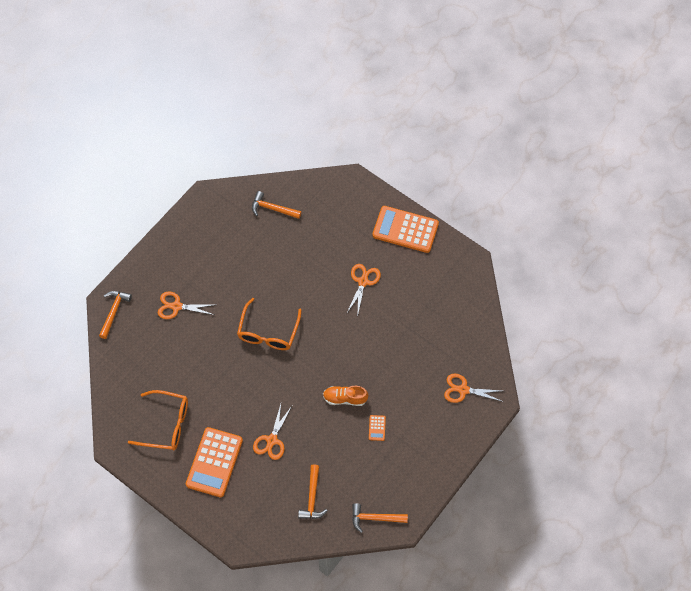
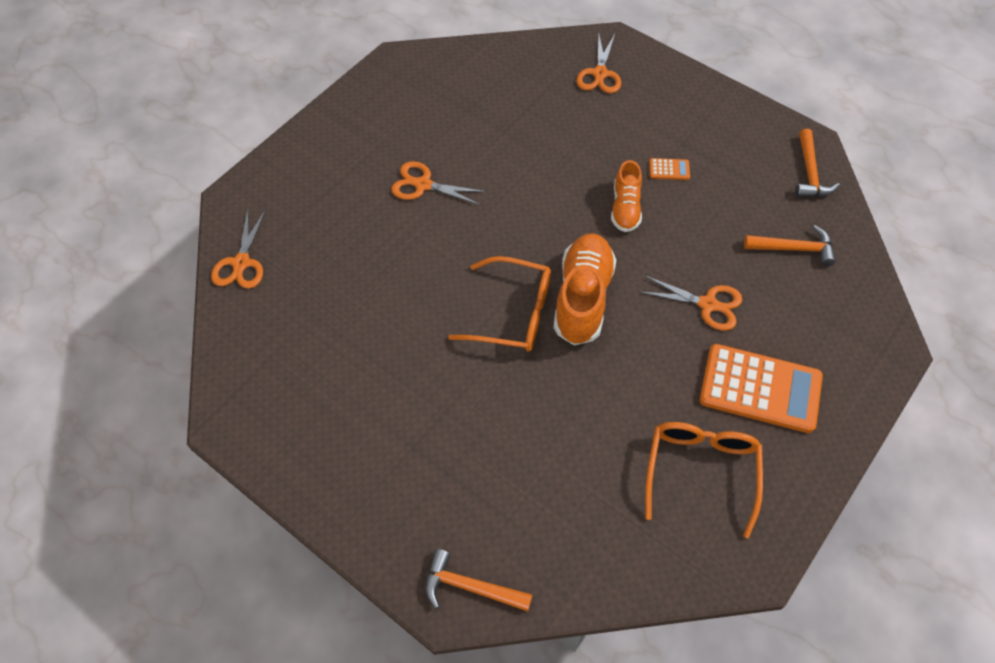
camera: 90 degrees left, 5 degrees down
orange scissors [158,292,214,319] -> orange scissors moved to [211,208,266,289]
orange hammer [252,191,301,219] -> none
orange calculator [372,206,439,253] -> none
none -> orange shoe [553,234,616,346]

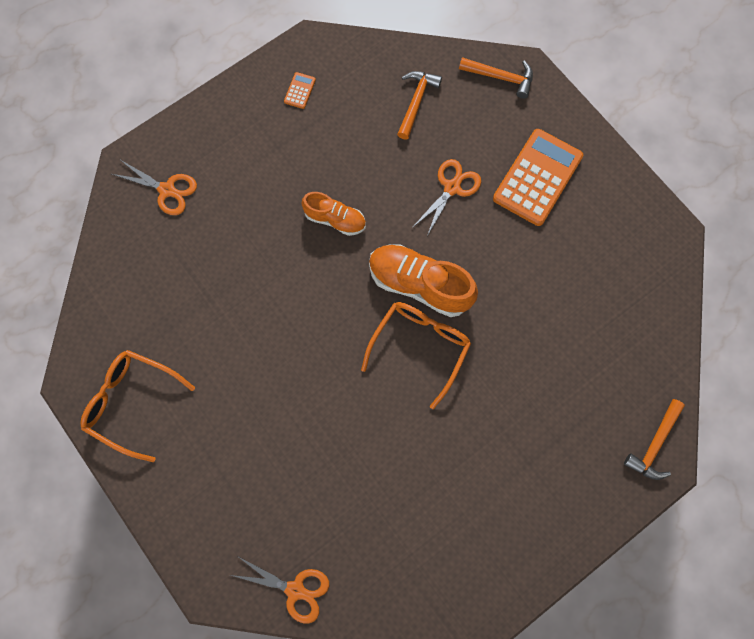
camera: 75 degrees left, 15 degrees up
orange scissors [391,161,487,205] -> none
orange glasses [645,422,763,538] -> orange glasses moved to [80,350,195,462]
orange calculator [649,158,690,180] -> orange calculator moved to [284,72,316,109]
orange hammer [795,129,840,197] -> orange hammer moved to [459,57,533,99]

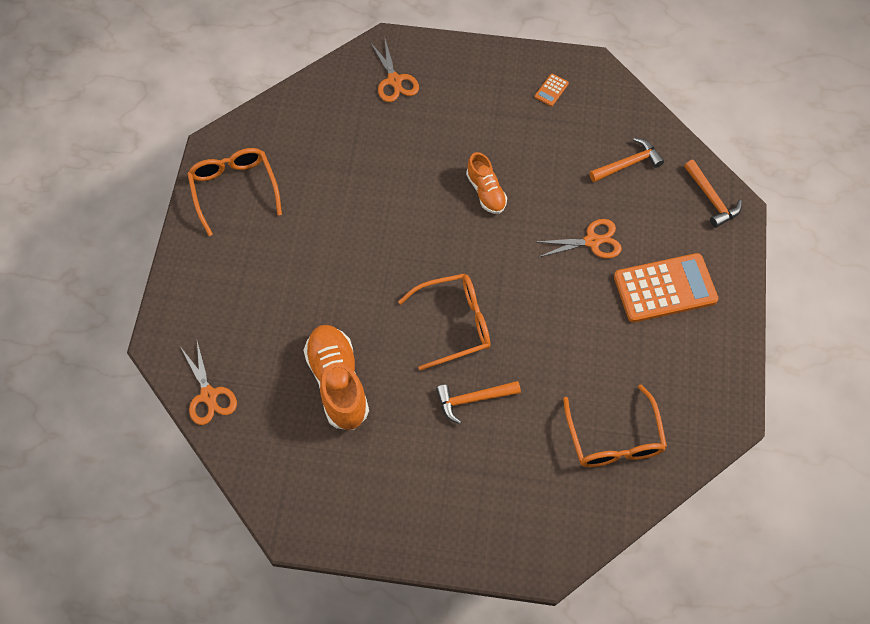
camera: 45 degrees right, 10 degrees down
orange calculator [284,72,316,109] -> orange calculator turned 150 degrees clockwise [535,74,569,106]
orange shoe [369,244,478,317] -> orange shoe moved to [303,325,369,430]
orange hammer [624,399,685,480] -> orange hammer moved to [436,381,521,424]
none -> orange glasses [563,385,667,467]

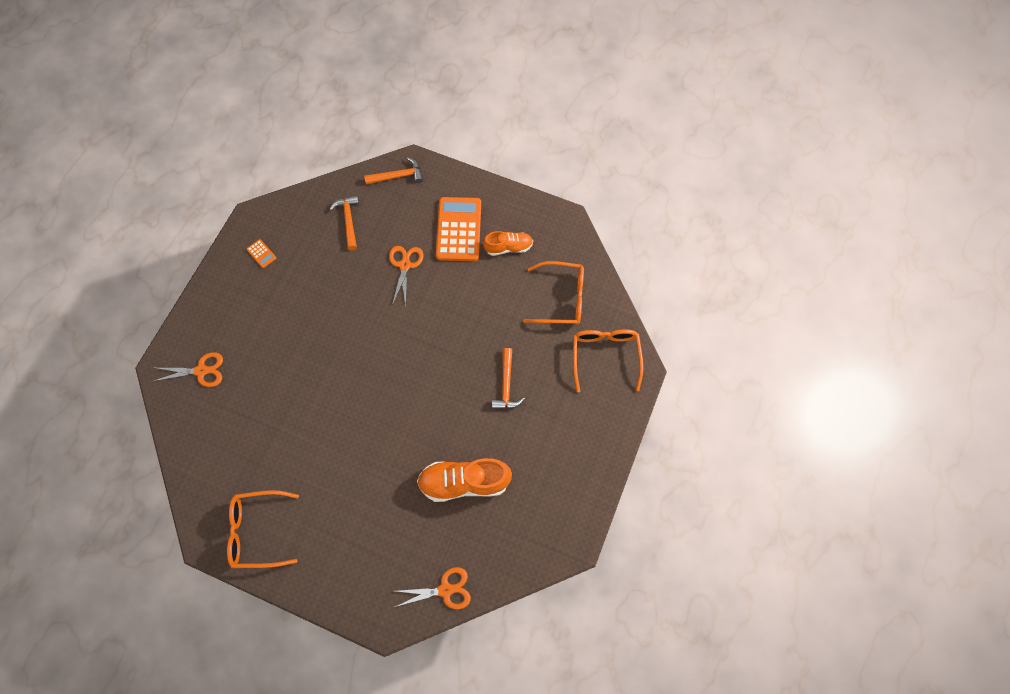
camera: 75 degrees left, 5 degrees up
orange glasses [398,273,490,371] -> orange glasses moved to [573,329,643,392]
orange shoe [466,152,507,214] -> orange shoe moved to [483,231,533,256]

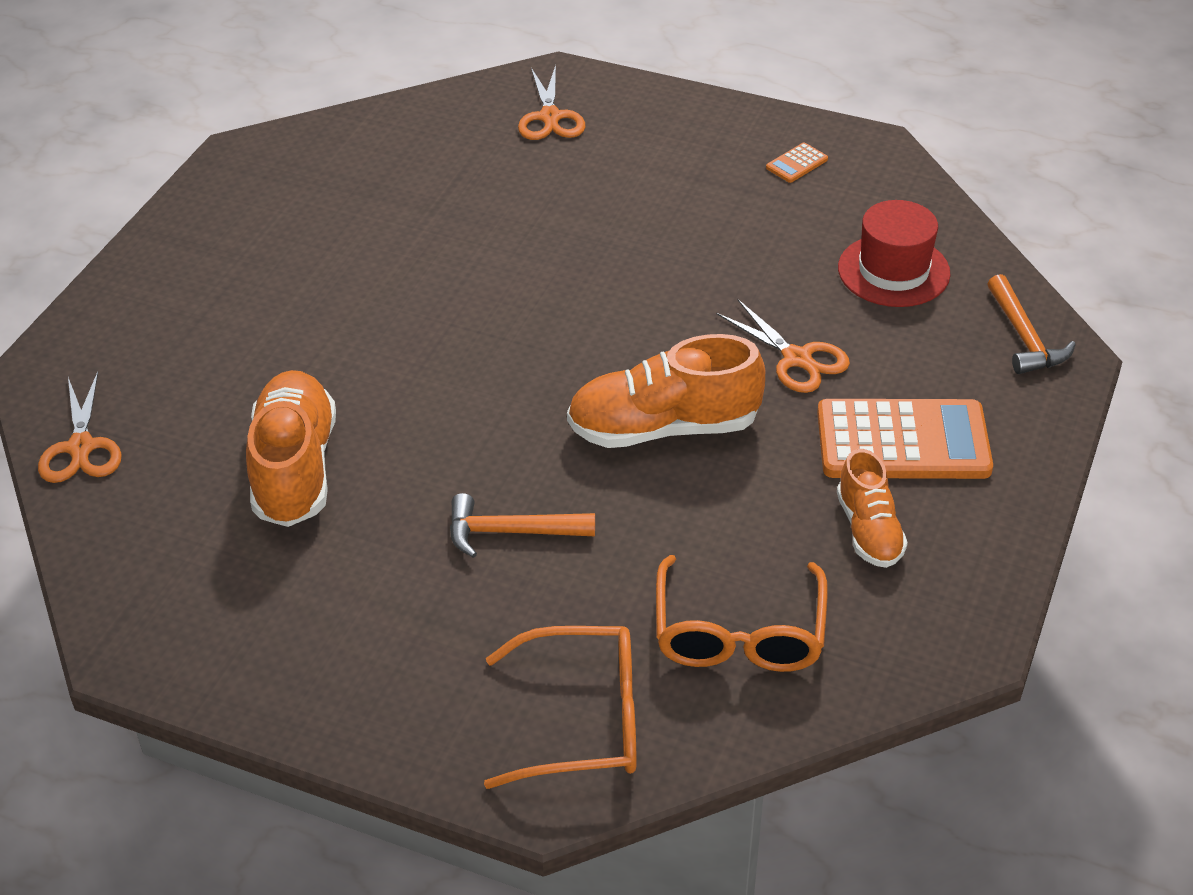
camera: 90 degrees right, 25 degrees down
orange glasses [227,490,299,568] -> none
orange hammer [330,195,359,250] -> red hat [838,200,951,307]
orange scissors [389,246,424,306] -> orange scissors turned 45 degrees clockwise [717,300,850,393]
none -> orange shoe [567,334,765,448]

